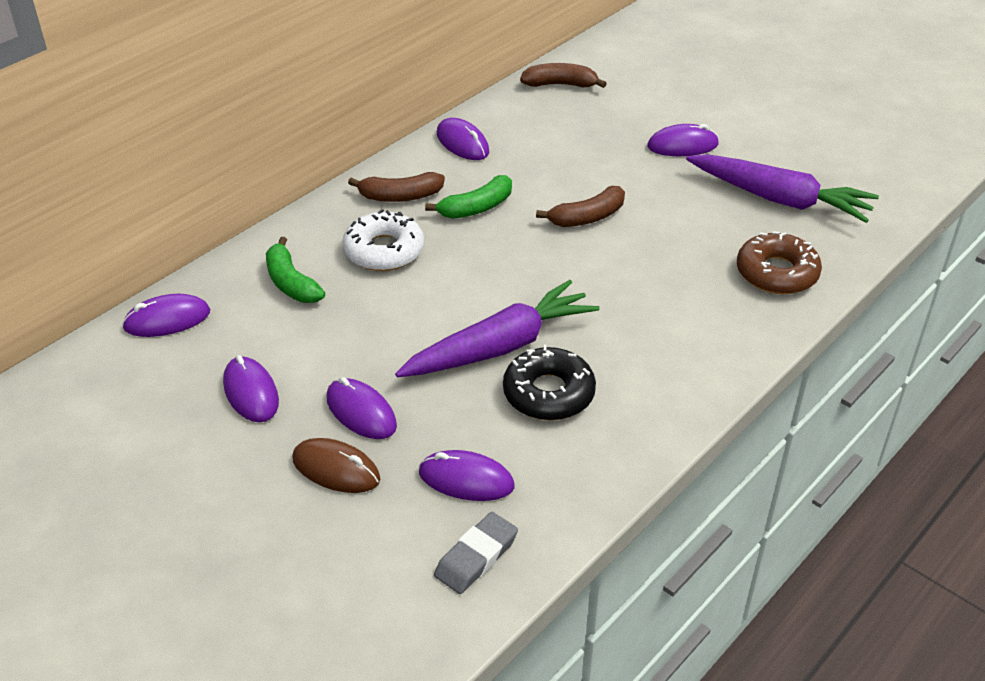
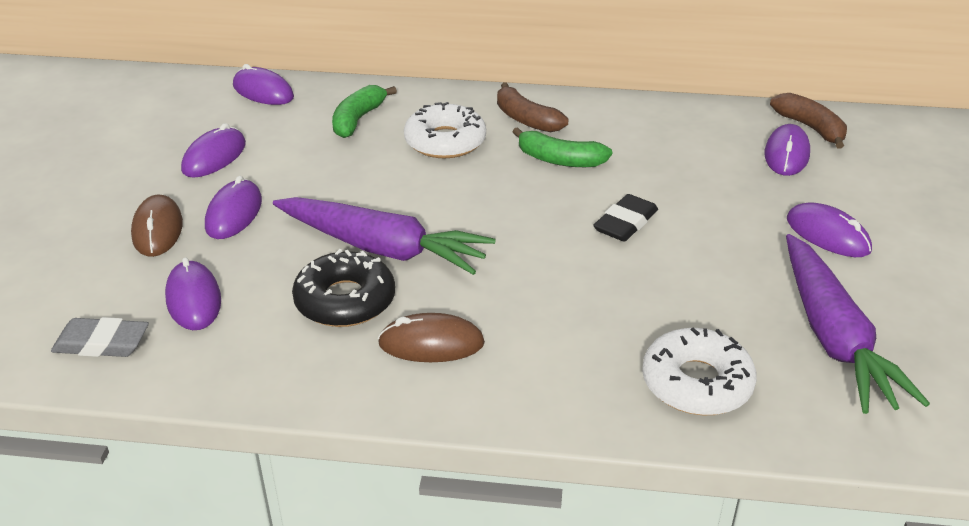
camera: 55 degrees right, 5 degrees down
purple mouse [437,118,489,160] -> purple mouse moved to [764,124,810,176]
brown banana [536,186,625,227] -> black eraser [593,194,658,242]
brown donut [737,232,822,294] -> white donut [642,328,757,415]
none -> brown mouse [378,313,485,362]

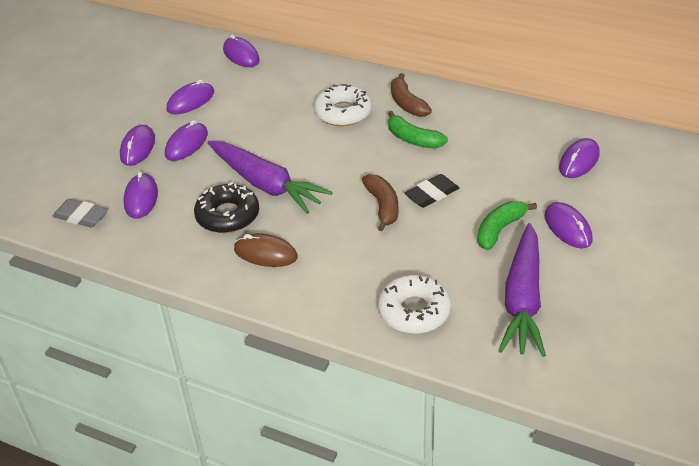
camera: 20 degrees right, 5 degrees up
brown mouse [131,195,183,257] -> purple mouse [120,125,155,166]
green banana [332,85,397,138] -> green banana moved to [477,201,537,250]
brown banana [770,93,847,149] -> brown banana moved to [362,174,398,231]

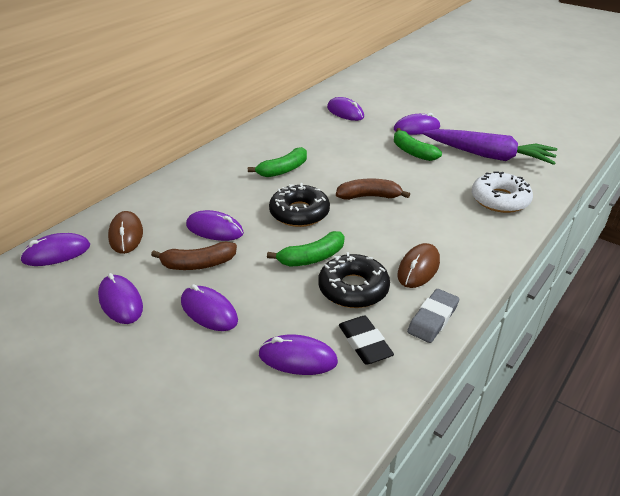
camera: 80 degrees left, 5 degrees down
grey eraser [52,199,108,228] -> grey eraser moved to [407,289,459,343]
purple mouse [120,125,155,166] -> purple mouse moved to [186,210,244,241]
purple carrot [207,141,333,214] -> green banana [267,231,345,267]
white donut [314,84,372,126] -> none
brown banana [391,73,432,117] -> brown banana moved to [151,242,237,270]
black eraser [404,174,459,208] -> black eraser moved to [339,316,394,365]
none -> brown mouse [108,211,143,254]
none -> black donut [269,183,330,227]

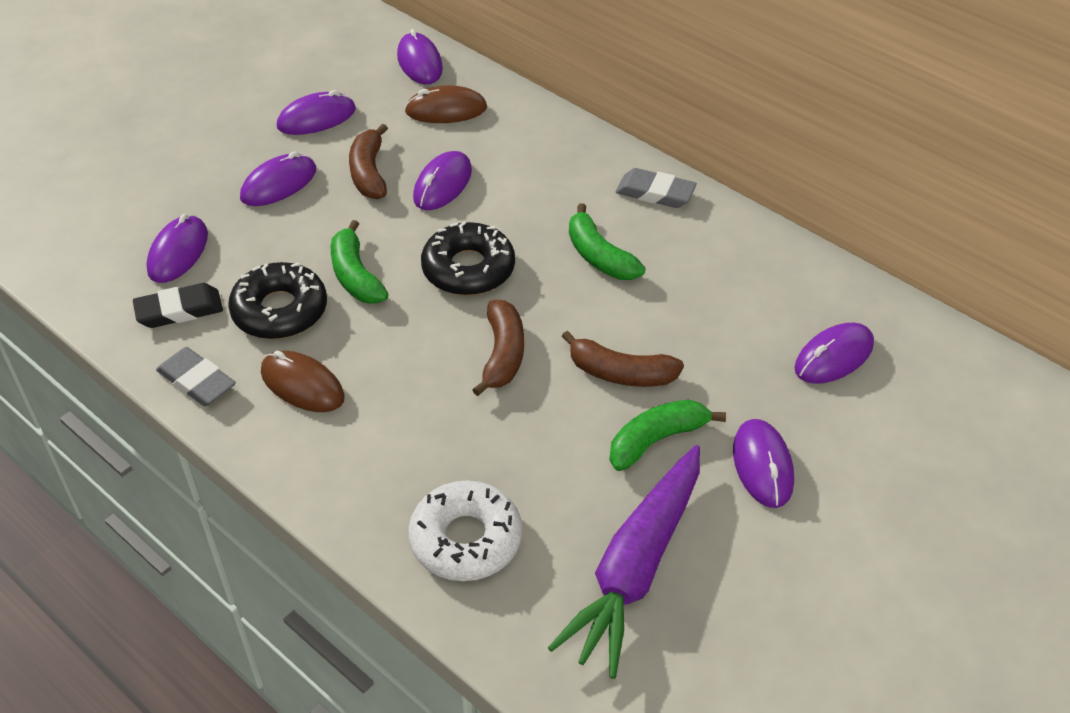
camera: 95 degrees right, 10 degrees up
none -> brown banana [562,331,684,387]
none -> grey eraser [616,168,697,208]

